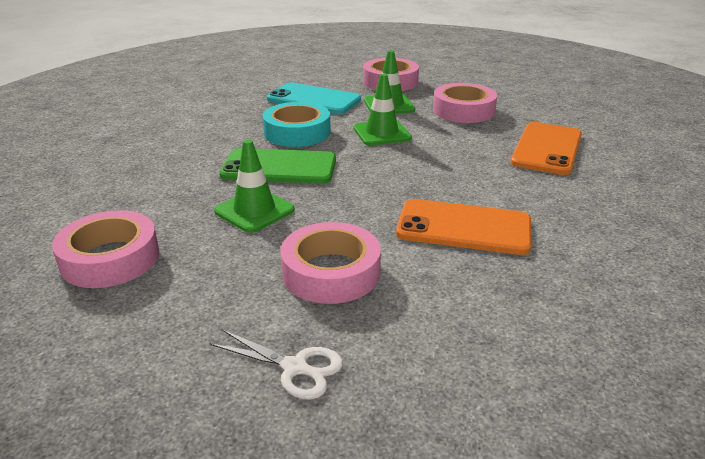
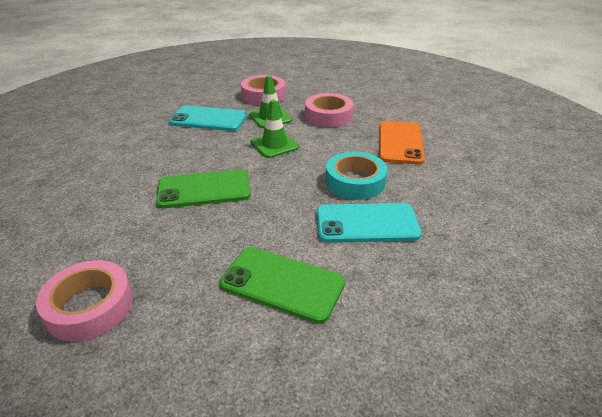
camera: 15 degrees left, 5 degrees up
white scissors [210,330,343,400] -> none
green traffic cone [214,139,295,233] -> none
turquoise tape [262,102,331,147] -> turquoise tape moved to [326,152,388,200]
pink tape [280,222,381,304] -> green phone [220,247,345,324]
orange phone [396,199,532,255] -> turquoise phone [317,203,422,243]

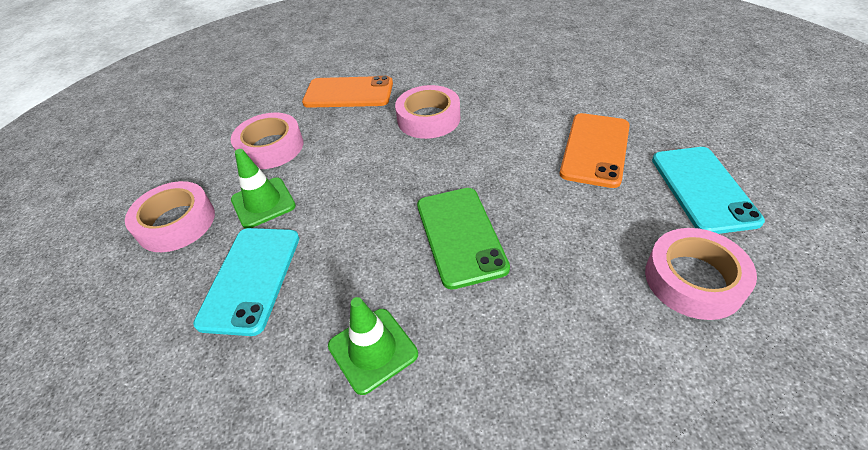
camera: 90 degrees left, 10 degrees up
green phone [220,247,345,324] -> orange phone [560,113,630,188]
green traffic cone [251,99,299,158] -> green traffic cone moved to [328,297,418,395]
turquoise phone [317,203,422,243] -> turquoise phone moved to [652,147,765,234]
turquoise tape [326,152,388,200] -> pink tape [395,85,460,139]

